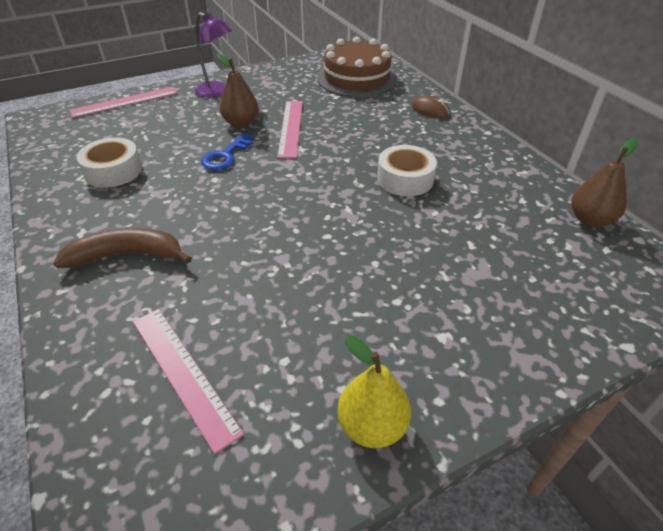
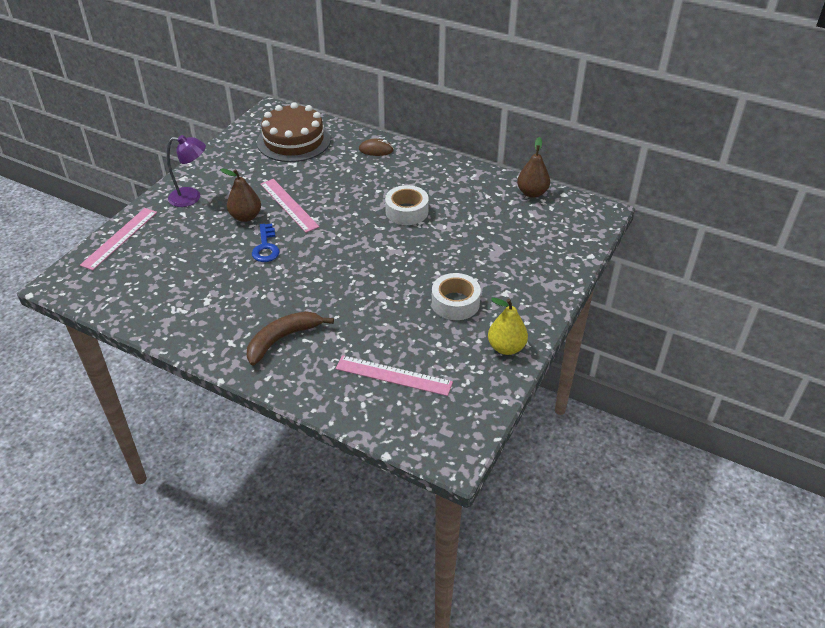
camera: 35 degrees left, 0 degrees up
white tape [76,137,142,188] -> white tape moved to [432,273,481,320]

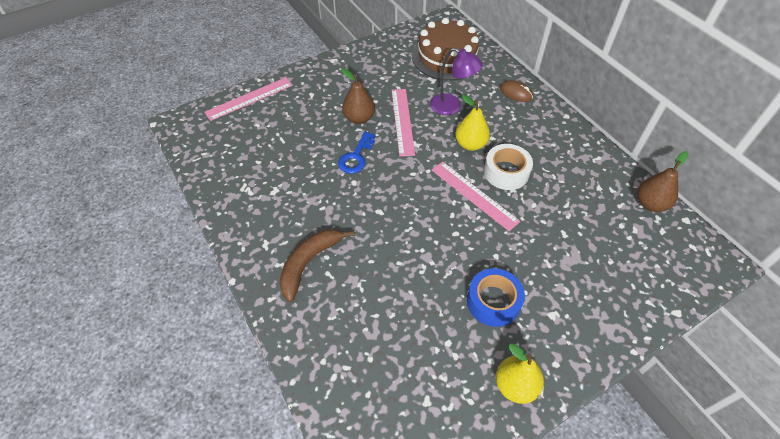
camera: 30 degrees right, 10 degrees up
purple lamp [167,135,206,207] -> purple lamp moved to [430,48,483,115]
brown banana [247,311,334,366] -> brown banana turned 45 degrees counterclockwise [279,229,355,302]
pink ruler [335,355,453,396] -> pink ruler moved to [432,162,520,231]
white tape [432,273,481,320] -> blue tape [467,268,525,327]
none -> yellow pear [455,95,490,151]

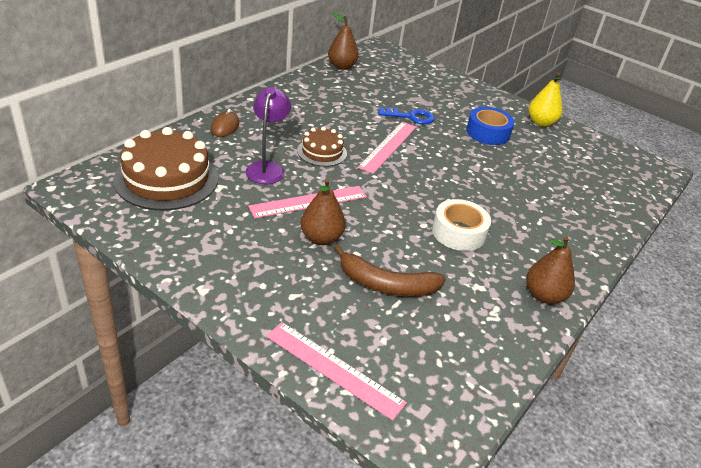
camera: 115 degrees left, 15 degrees down
brown banana [279,229,355,302] -> brown banana moved to [334,244,446,297]
blue key [338,131,375,174] -> blue key moved to [378,107,434,124]
yellow pear [455,95,490,151] -> brown cake [297,126,347,167]
white tape [484,144,533,190] -> white tape moved to [432,199,491,251]
none -> brown pear [526,236,575,304]

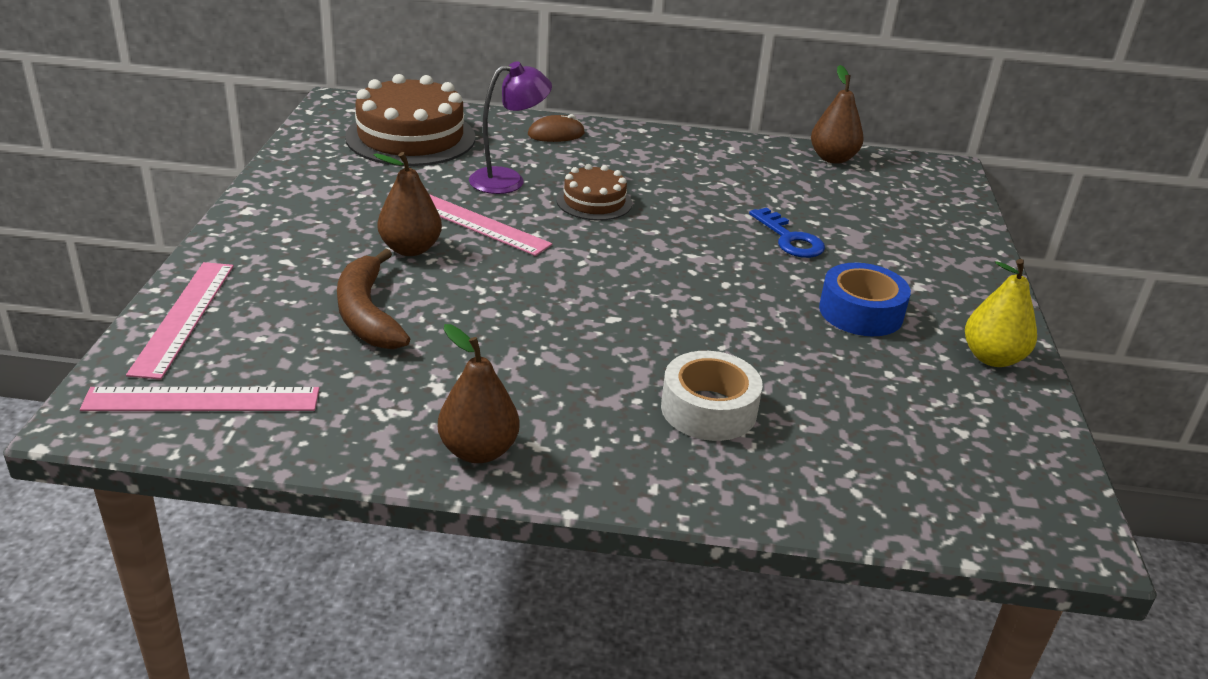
camera: 60 degrees right, 5 degrees down
pink ruler [358,122,417,174] -> pink ruler moved to [80,387,319,411]
white tape [432,199,491,251] -> white tape moved to [661,351,763,441]

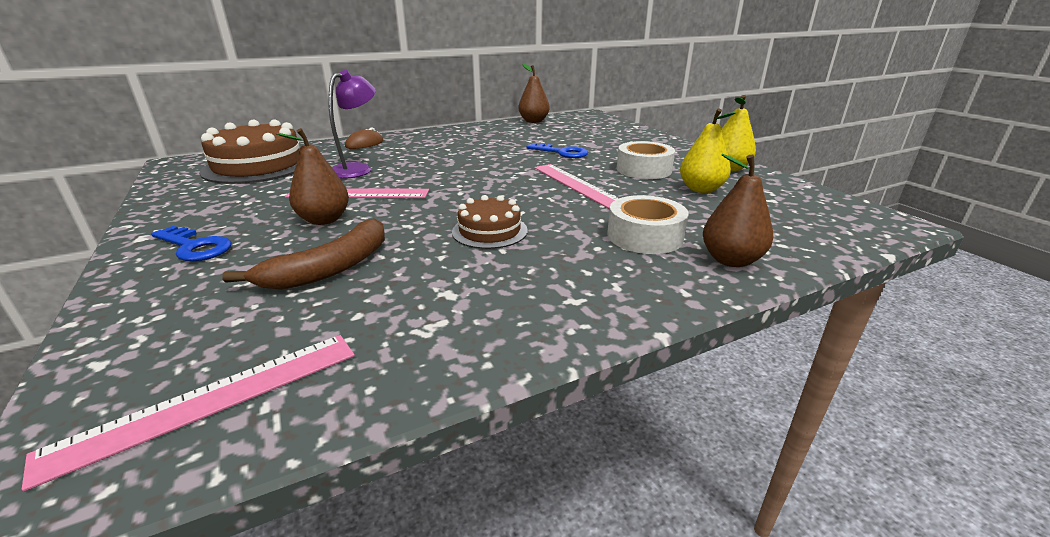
camera: 30 degrees left, 5 degrees down
pink ruler [126,262,234,379] -> pink ruler moved to [534,164,619,209]
brown banana [337,249,410,350] -> brown banana turned 90 degrees counterclockwise [222,218,385,290]
brown pear [438,324,520,463] -> brown pear moved to [703,154,773,267]
brown cake [556,164,632,221] -> brown cake moved to [452,195,528,249]
blue tape [819,263,911,336] -> white tape [616,141,675,179]
none -> blue key [151,226,232,261]
none -> yellow pear [680,108,736,193]

